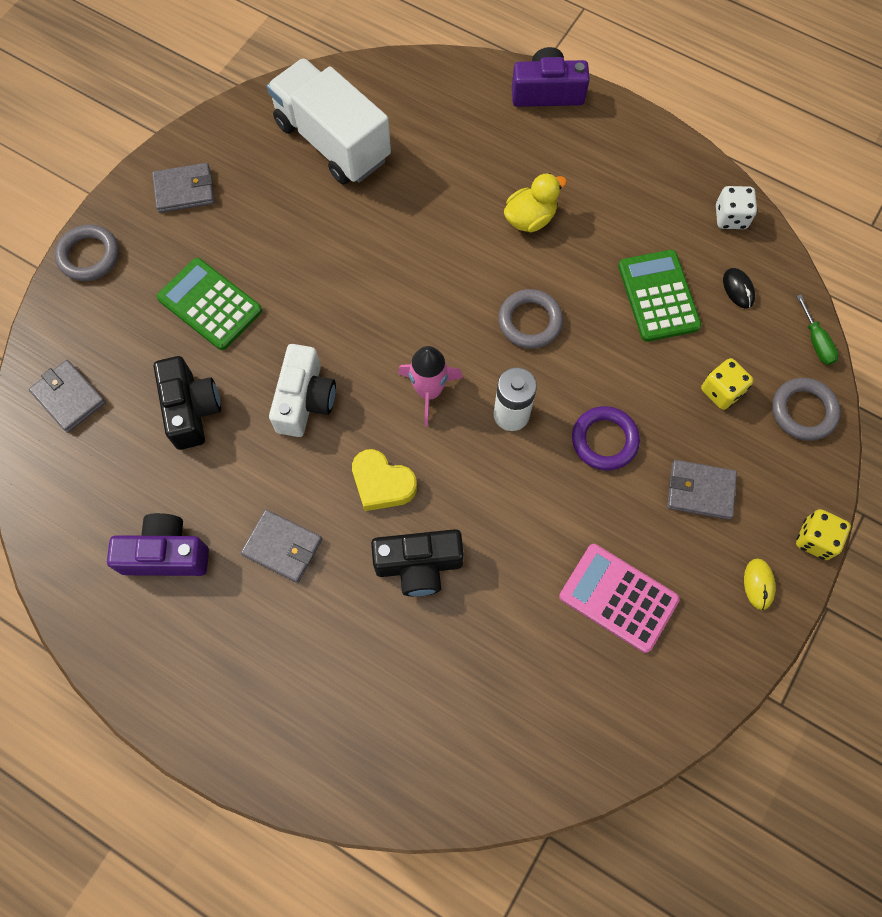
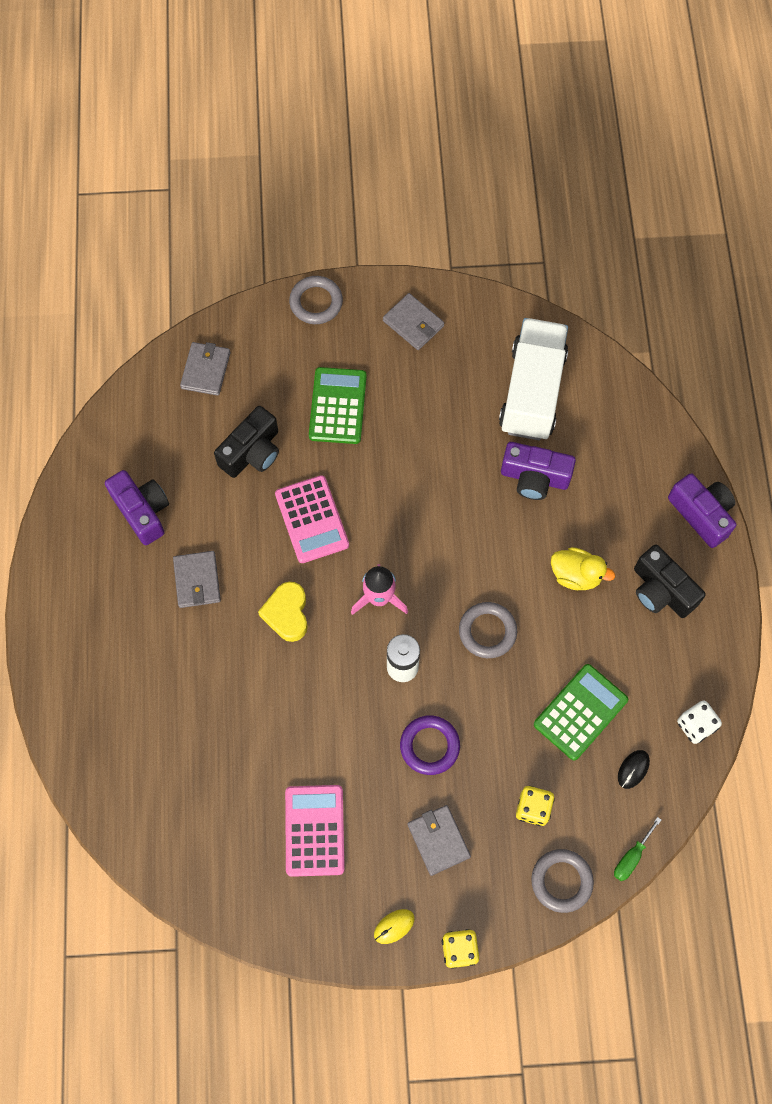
camera: 55 degrees right, 0 degrees up
white camera [269,344,336,437] -> pink calculator [275,475,349,563]
black camera [371,529,464,596] -> black camera moved to [634,545,706,618]
none -> purple camera [501,442,576,500]

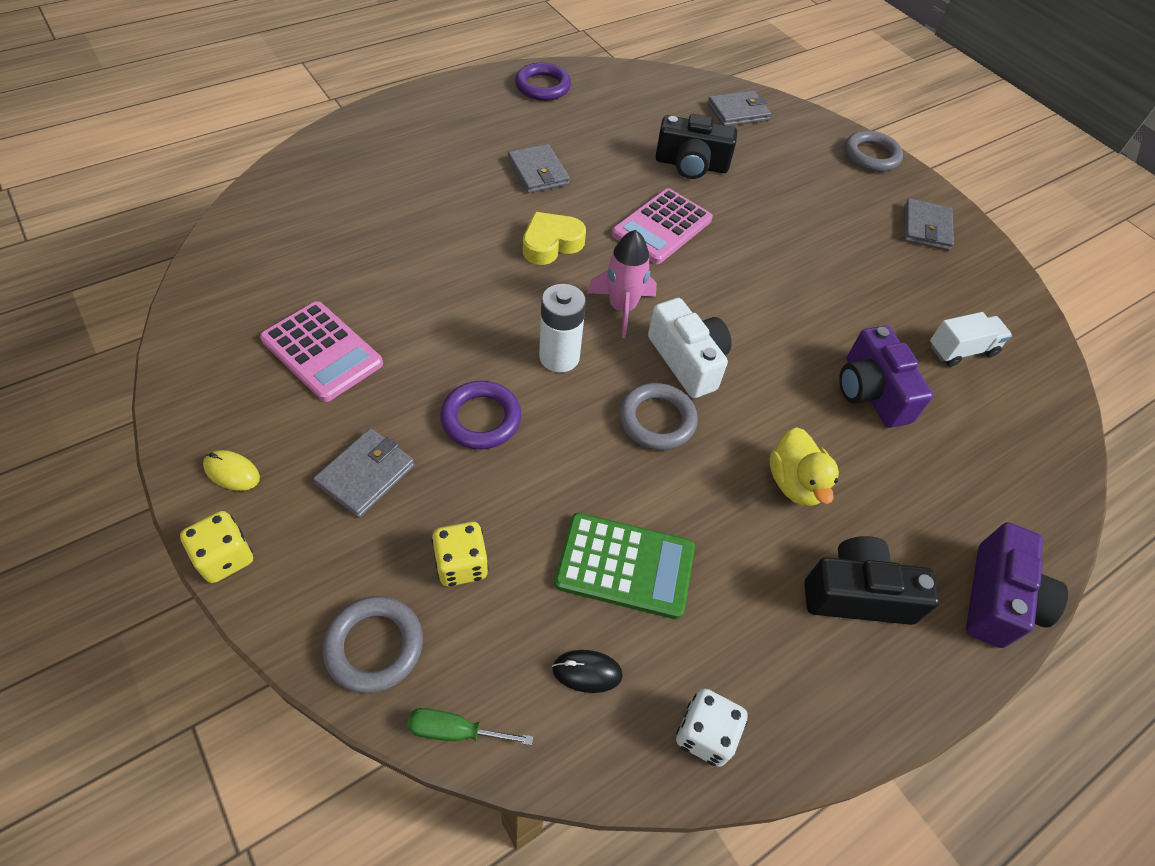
camera: 55 degrees right, 15 degrees down
purple camera [105,470,169,545] -> none
grey wallet [173,551,221,608] -> grey wallet turned 75 degrees counterclockwise [508,144,570,193]
pink calculator [285,785,345,877] -> pink calculator turned 75 degrees clockwise [260,301,383,402]
green calculator [309,367,367,444] -> none
white truck [499,318,568,440] -> white truck [930,312,1012,367], size x0.48
black camera [634,545,706,618] -> black camera turned 75 degrees clockwise [804,536,940,625]
none -> purple ring [515,63,571,101]
none -> white camera [648,298,732,398]

